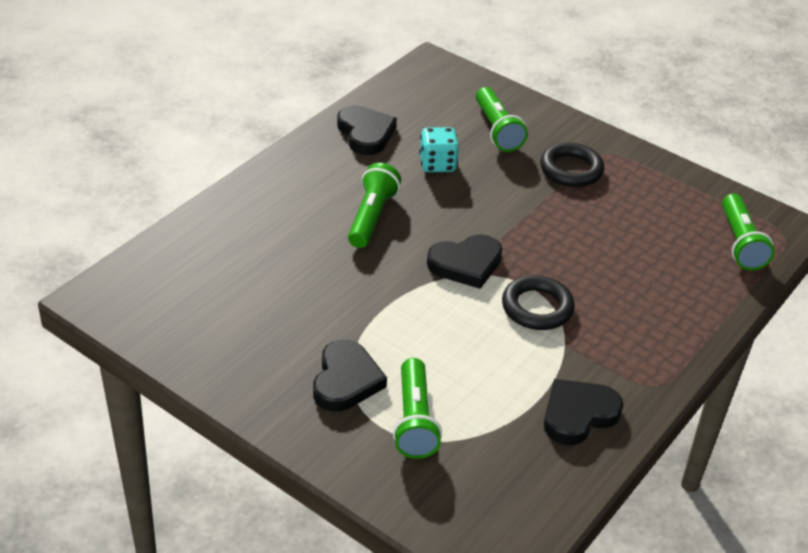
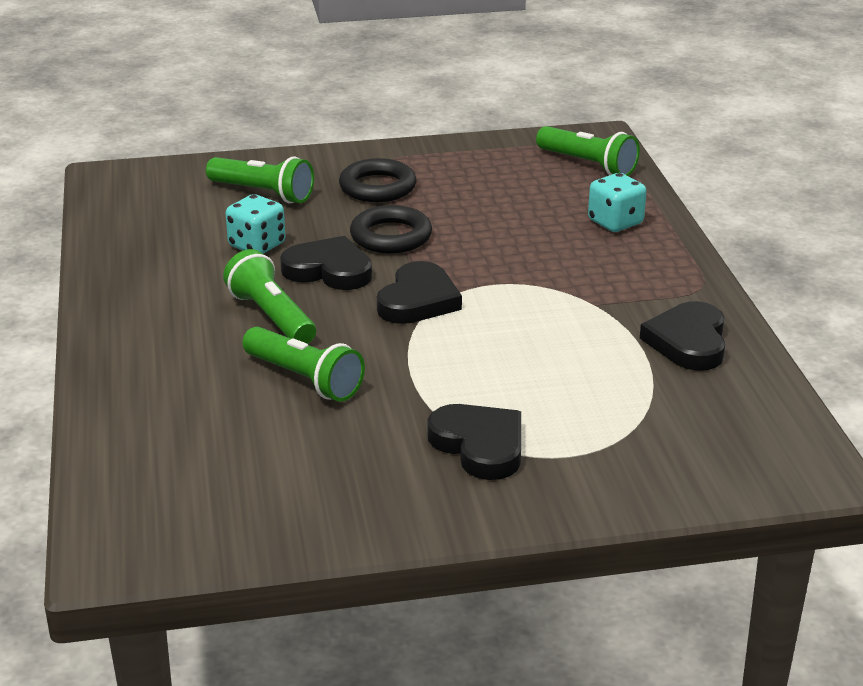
camera: 45 degrees left, 10 degrees down
black heart [337,105,397,155] -> black heart moved to [280,236,372,290]
green flashlight [393,358,442,459] -> green flashlight moved to [242,327,365,402]
black ring [502,275,575,330] -> black ring moved to [350,205,432,254]
none -> turquoise dice [588,173,647,232]

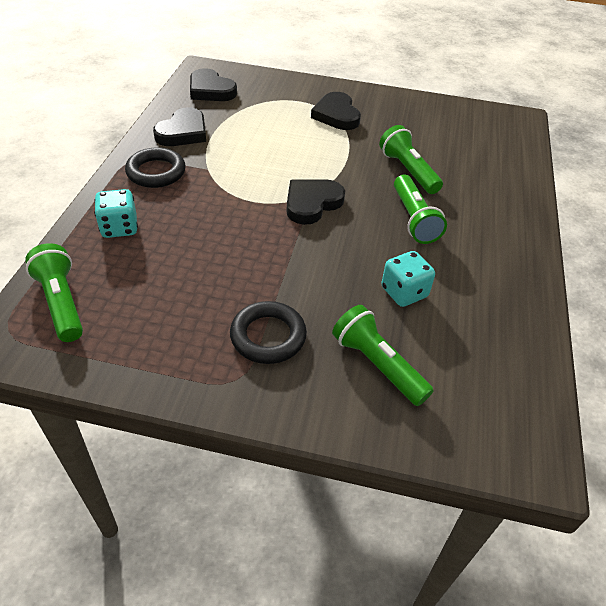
camera: 160 degrees left, 15 degrees up
black heart [280,236,372,290] -> black heart moved to [190,68,237,101]
black ring [350,205,432,254] -> black ring moved to [125,147,186,188]

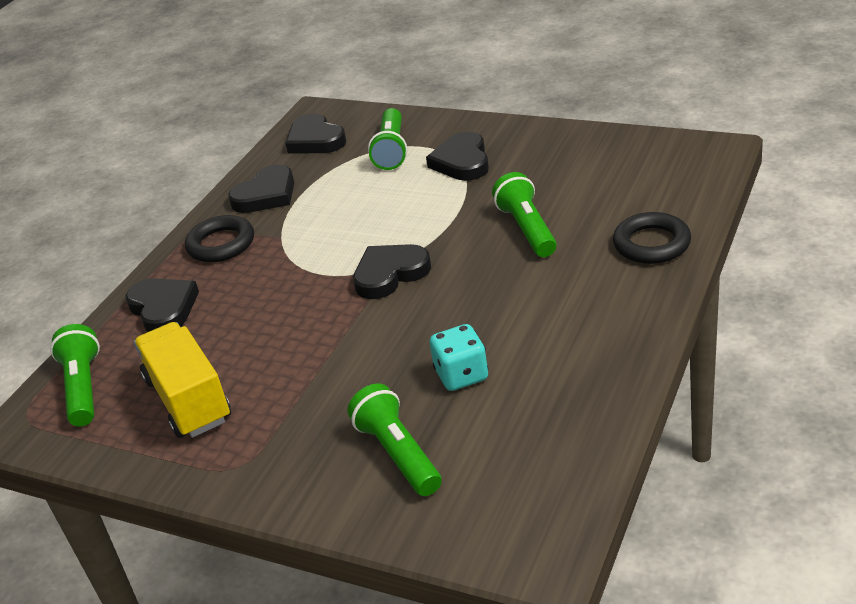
camera: 20 degrees right, 10 degrees down
turquoise dice [94,189,138,238] -> black heart [125,278,199,332]
black ring [230,301,307,364] -> black ring moved to [613,212,691,264]
green flashlight [394,175,447,244] -> green flashlight moved to [368,108,407,170]
none -> yellow truck [134,322,231,438]

